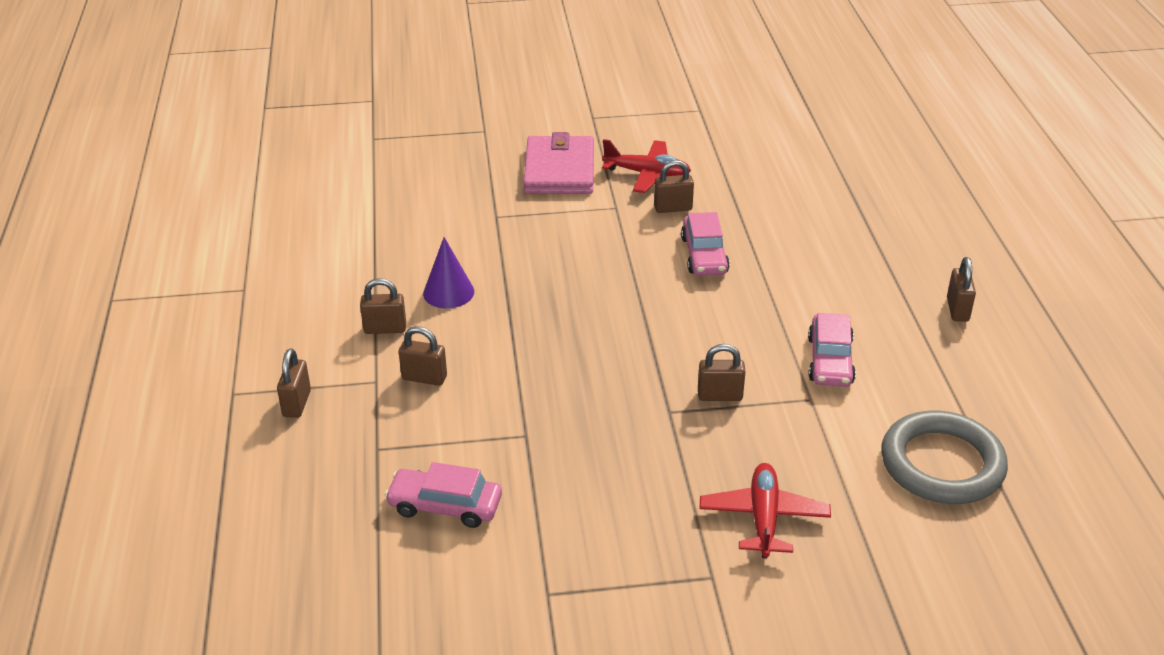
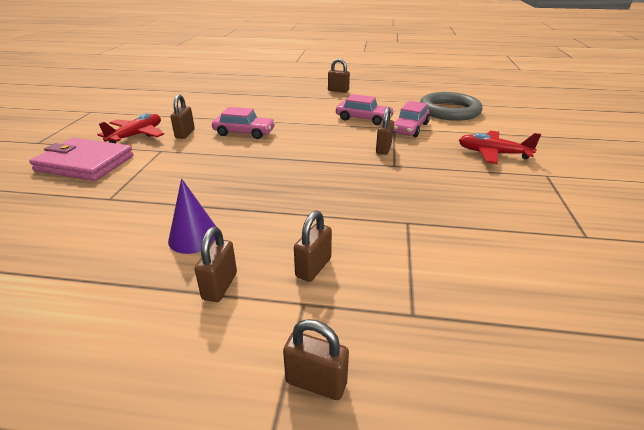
camera: 75 degrees left, 5 degrees down
pink car [385,462,502,528] -> pink car moved to [393,101,430,137]

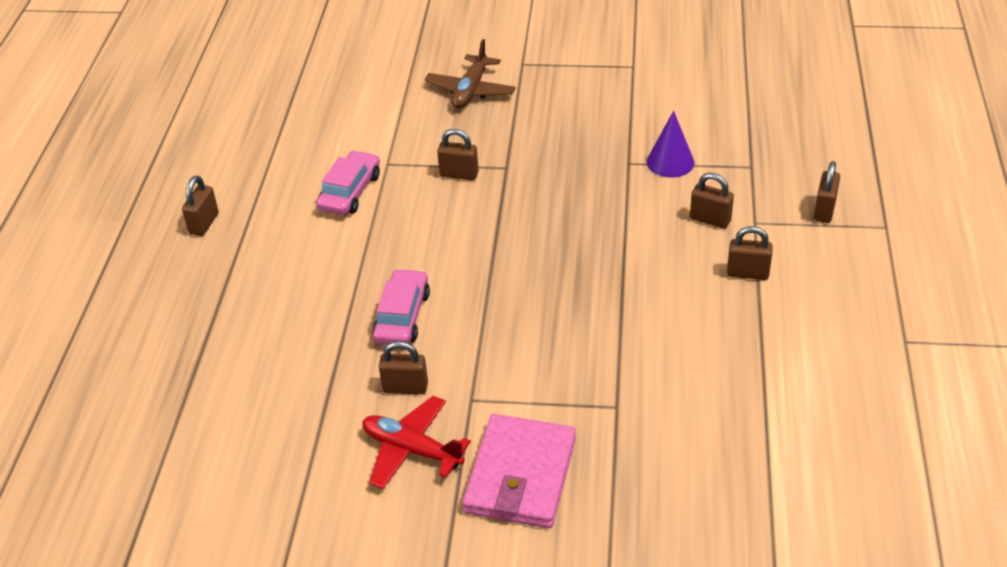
camera: 90 degrees left, 10 degrees up
purple cone [168,178,216,254] -> purple cone moved to [647,111,695,178]
pink car [393,101,430,137] -> none
grey ring [420,92,482,121] -> none
red plane [459,131,541,164] -> brown plane [424,39,516,108]

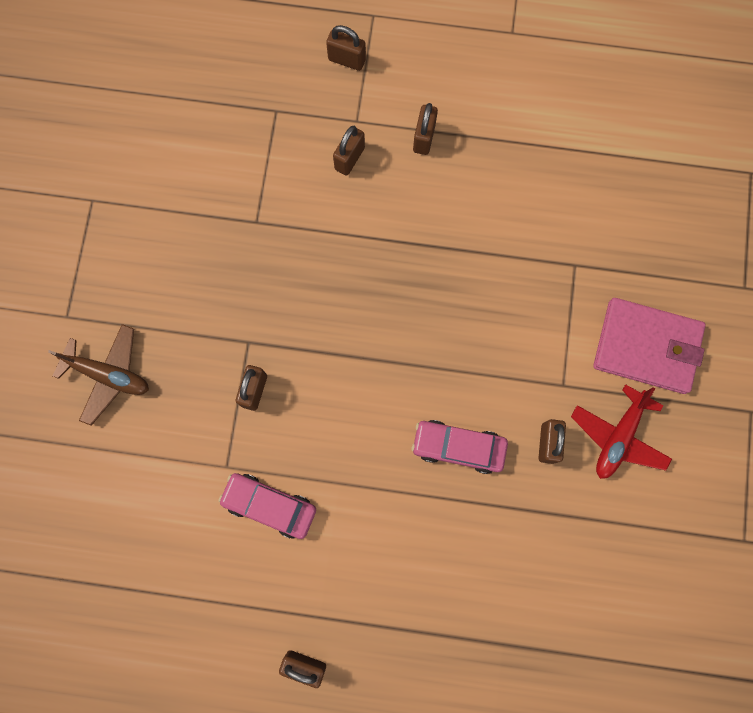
camera: 90 degrees left, 35 degrees up
purple cone [647,111,695,178] -> none

